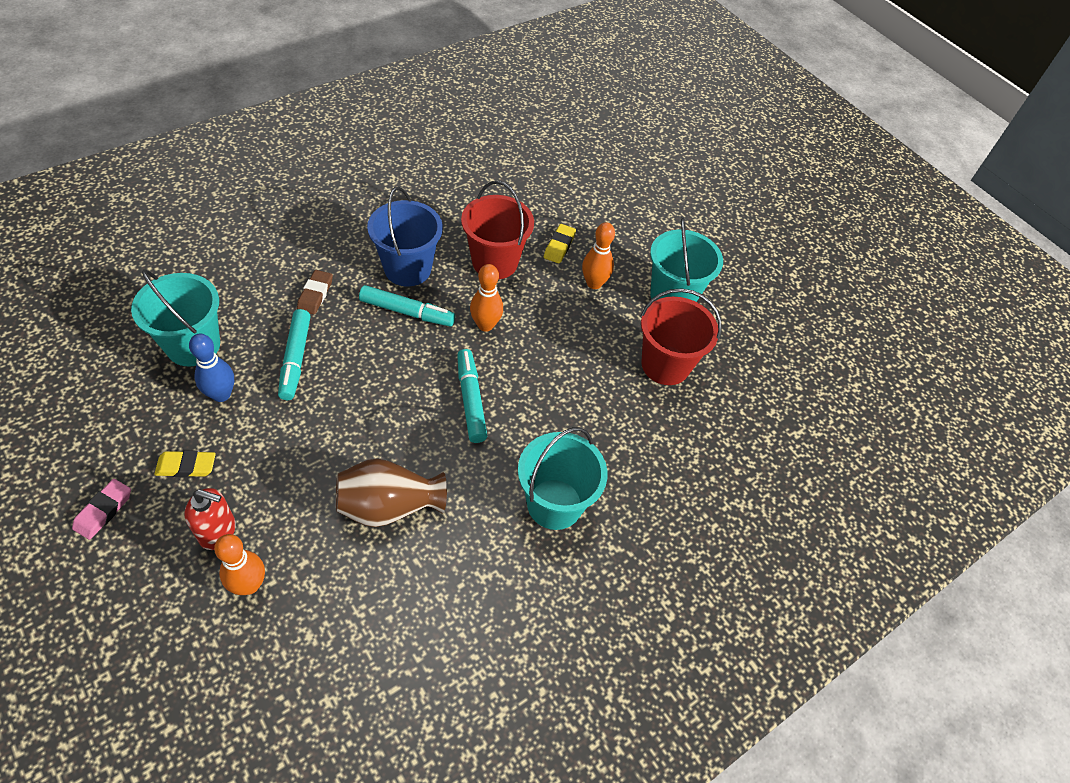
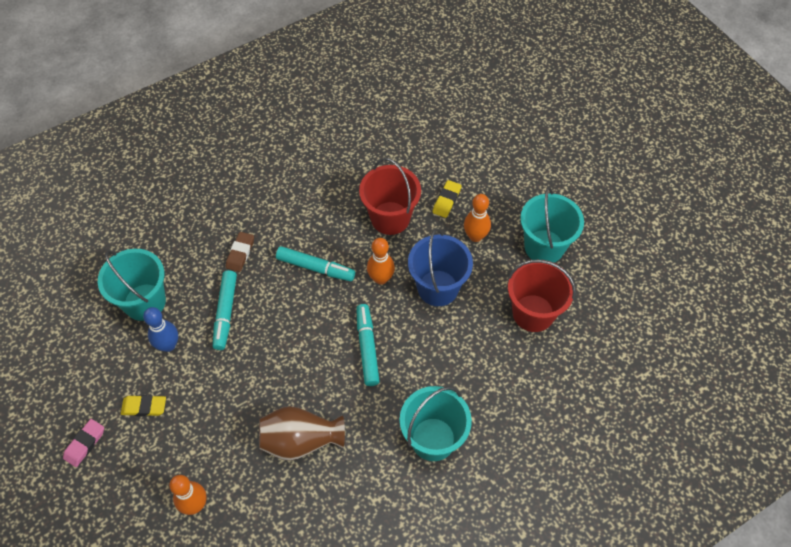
camera: 10 degrees right, 5 degrees up
red soap dispenser [185,488,236,550] -> none
blue bucket [367,187,443,286] -> blue bucket moved to [408,229,473,306]

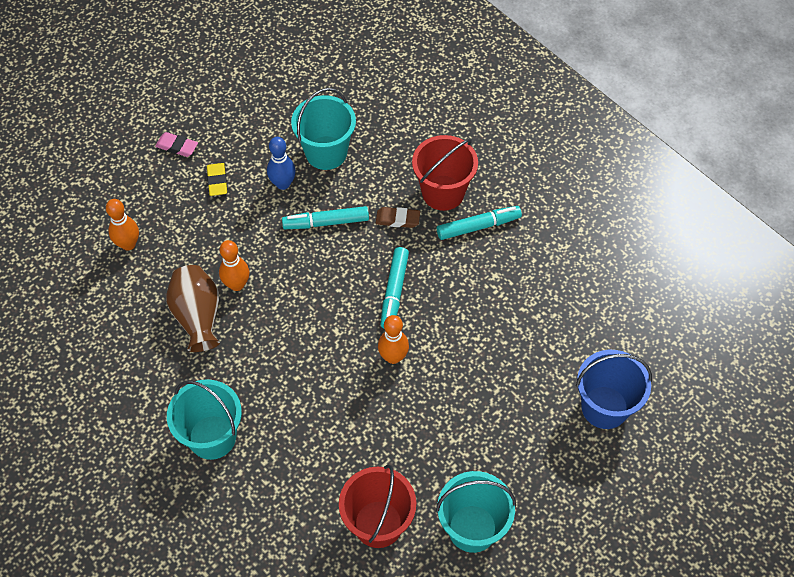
camera: 80 degrees right, 0 degrees up
turquoise marker [356,304,380,386] -> turquoise marker moved to [437,206,522,240]
red bucket [359,158,421,235] -> red bucket moved to [412,135,478,211]
blue bucket [408,229,473,306] -> blue bucket moved to [576,350,652,429]
yellow eraser [433,180,462,218] -> none
orange bowling pin [464,194,491,242] -> orange bowling pin moved to [219,240,250,291]

